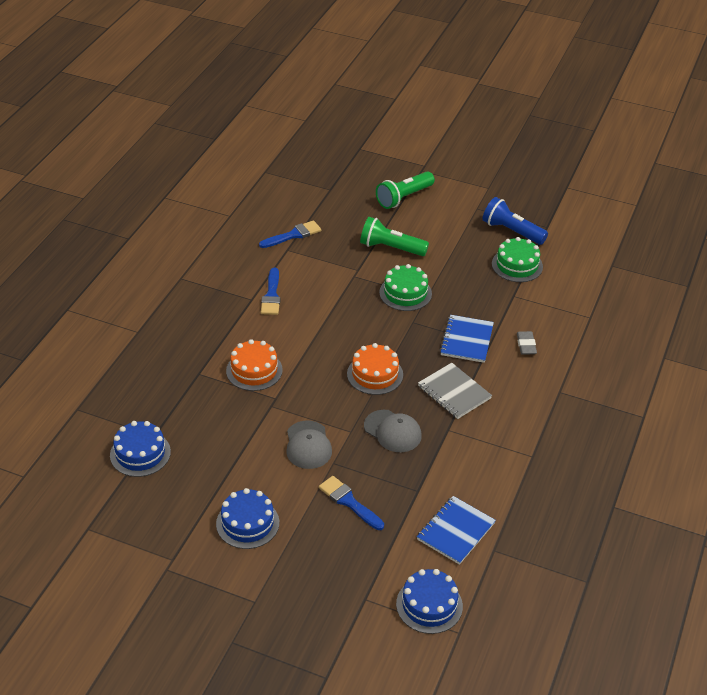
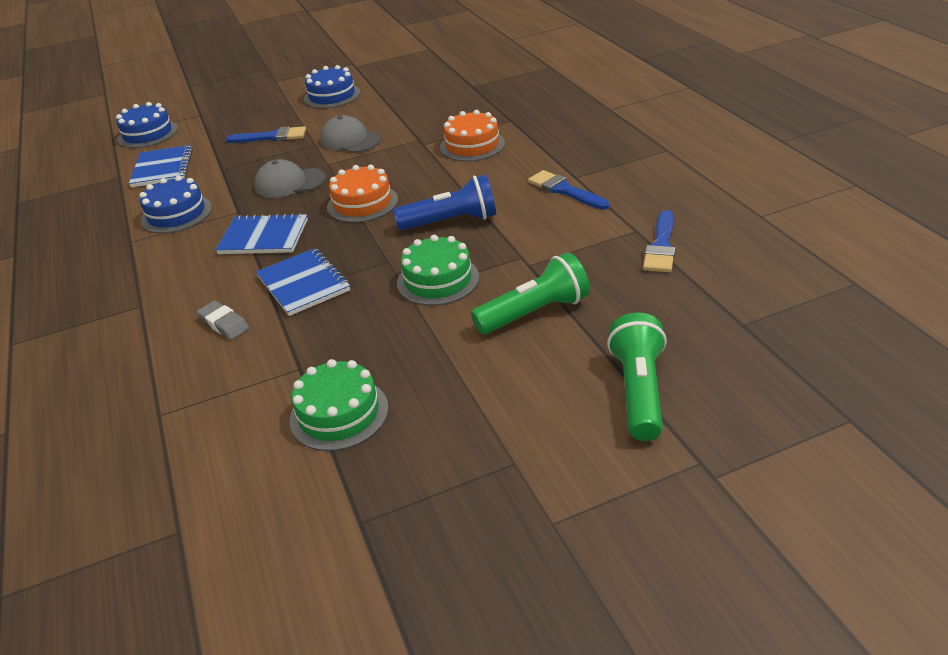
camera: 140 degrees right, 5 degrees down
blue cake [110,421,171,477] -> blue cake moved to [139,176,212,234]
grey notebook [418,363,492,419] -> blue notebook [215,213,308,254]
blue flashlight [483,197,548,245] -> blue flashlight moved to [393,174,496,230]

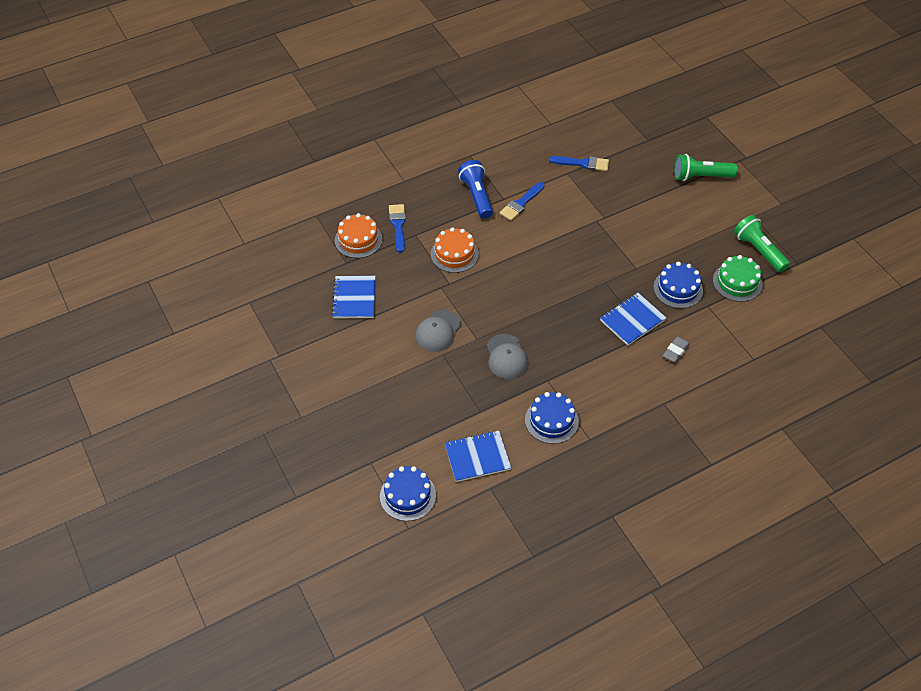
camera: 100 degrees left, 15 degrees up
blue notebook [215,213,308,254] -> blue notebook moved to [332,276,375,319]
blue brush [226,126,306,143] -> blue brush moved to [389,204,406,253]
blue cake [304,65,360,108] -> blue cake moved to [653,262,703,309]
orange cake [327,165,398,223] -> orange cake moved to [335,213,382,258]
blue flashlight [393,174,496,230] -> blue flashlight moved to [458,160,493,219]
green cake [397,235,479,306] -> none
green flashlight [471,252,590,334] -> green flashlight moved to [734,215,790,273]

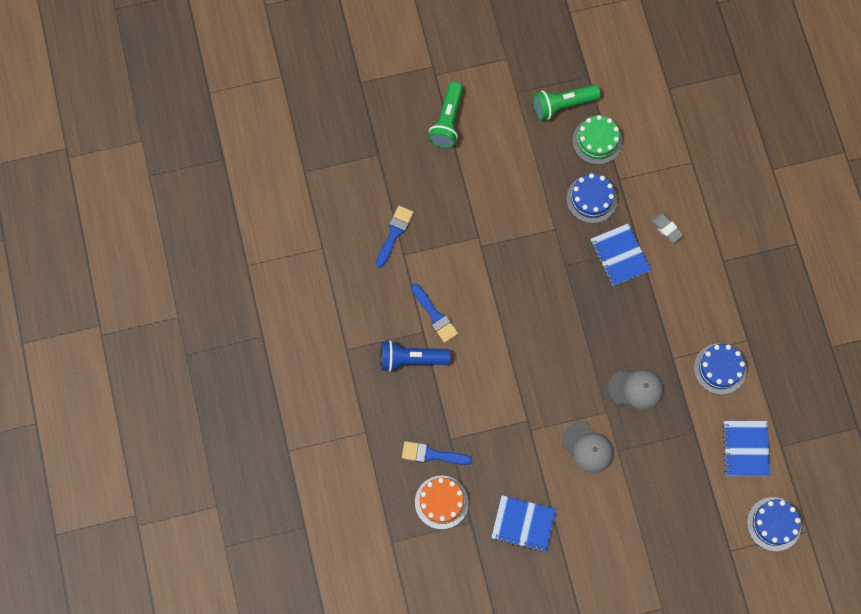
camera: 75 degrees left, 20 degrees up
orange cake [431,227,479,273] -> none

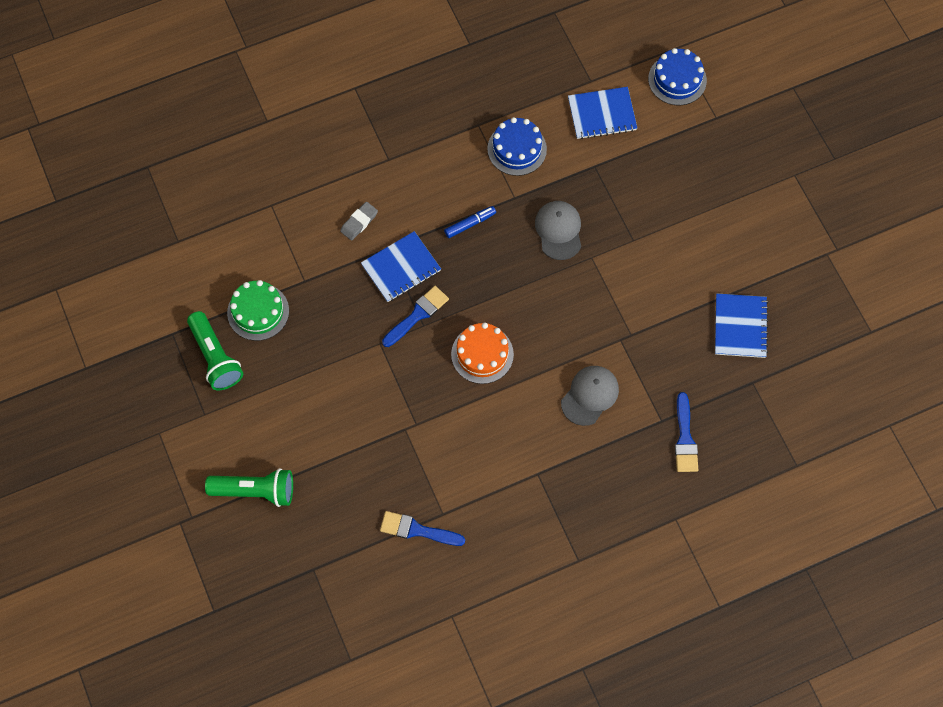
camera: 100 degrees left, 5 degrees down
blue flashlight [381,340,450,372] -> none
blue brush [411,284,458,343] -> blue brush moved to [382,286,449,347]
orange cake [415,476,469,529] -> orange cake moved to [451,323,514,384]
grey cap [562,422,614,473] -> grey cap moved to [561,366,619,426]
blue cake [566,173,617,223] -> none
none -> blue marker [444,206,496,238]

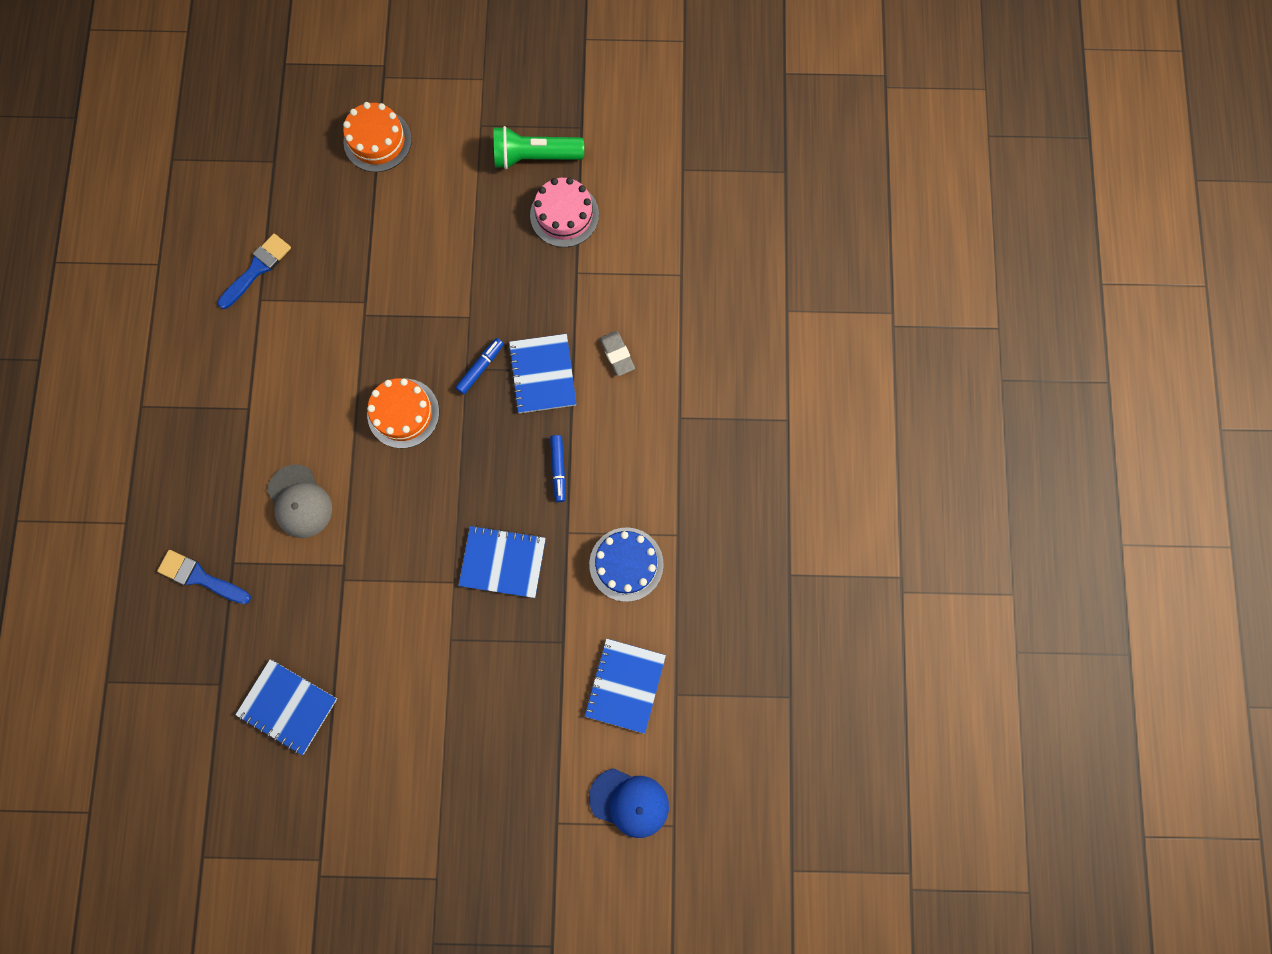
camera: 115 degrees right, 10 degrees up
green flashlight [205,468,293,507] -> orange cake [343,102,412,172]
green cake [227,280,289,341] -> pink cake [530,177,599,247]
blue brush [382,286,449,347] -> blue marker [455,338,504,394]
grey cap [535,201,581,260] -> blue notebook [459,525,546,598]
blue cake [648,48,707,105] -> blue cap [589,768,669,838]

